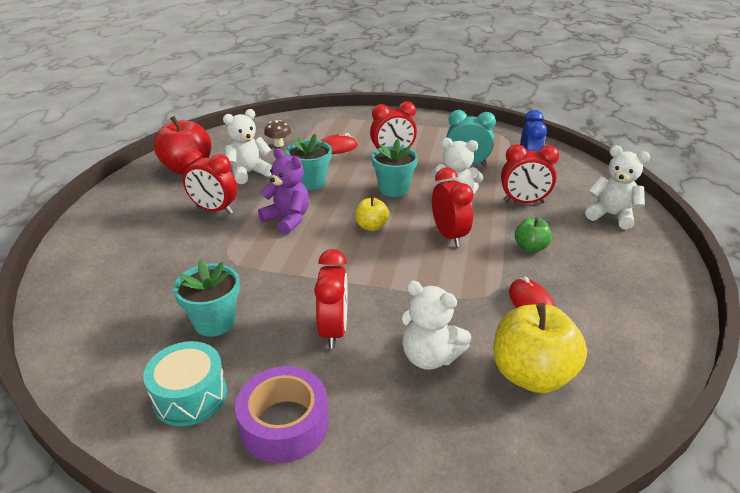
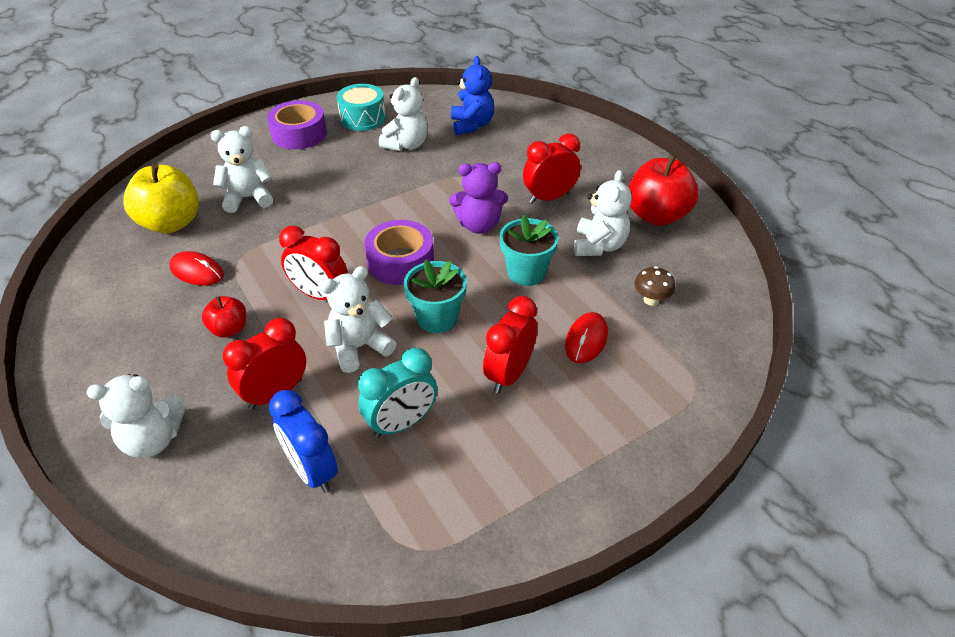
camera: 135 degrees right, 10 degrees up
turquoise flower pot [173,259,240,337] -> white teddy bear [379,77,428,151]
red clock [314,249,348,349] -> none
yellow apple [355,196,389,231] -> purple tape [364,220,434,285]
green apple [515,217,552,252] -> red apple [202,296,246,337]
none -> blue teddy bear [451,56,494,135]

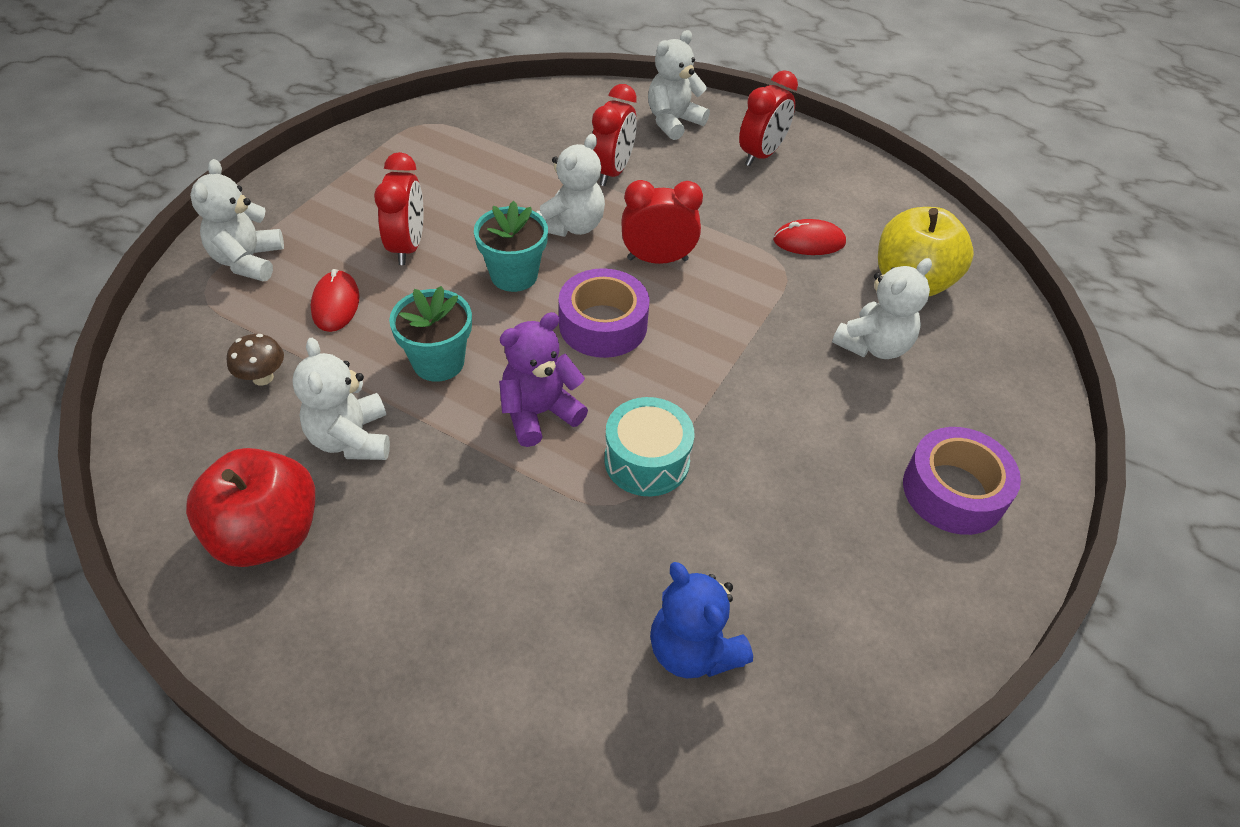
camera: 150 degrees right, 5 degrees up
red apple [202,296,246,337] -> none
blue clock [269,390,338,493] -> none
turquoise drum [337,84,386,131] -> turquoise drum moved to [604,397,695,496]
turquoise clock [358,348,437,438] -> none
white teddy bear [379,77,428,151] -> white teddy bear moved to [190,159,284,281]
red clock [523,133,581,204] -> red clock moved to [739,70,798,166]

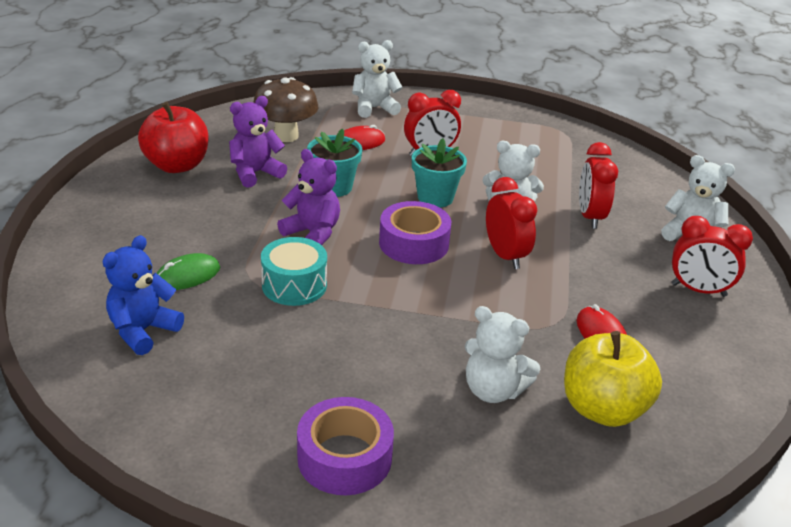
camera: 70 degrees right, 15 degrees down
brown mushroom [227,334,284,386] -> brown mushroom [253,77,319,142], size x1.93
white teddy bear [292,338,390,460] -> purple teddy bear [229,96,287,188]
red clock [592,84,637,186] -> red clock turned 90 degrees clockwise [579,142,618,229]
none -> green mouse [157,253,220,290]

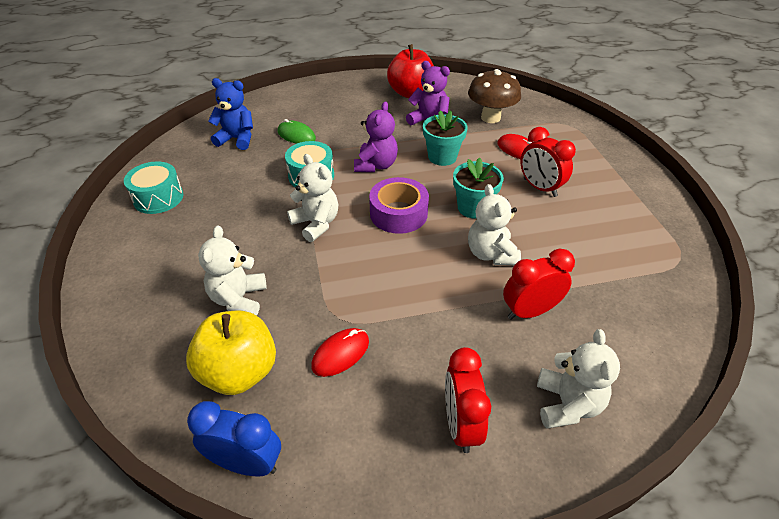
camera: 70 degrees right, 10 degrees up
purple tape [297,397,394,495] -> none
white teddy bear [352,40,403,118] -> white teddy bear moved to [287,154,338,242]
red clock [486,177,537,269] -> none
none -> turquoise drum [124,161,184,214]
none -> blue clock [187,401,281,477]

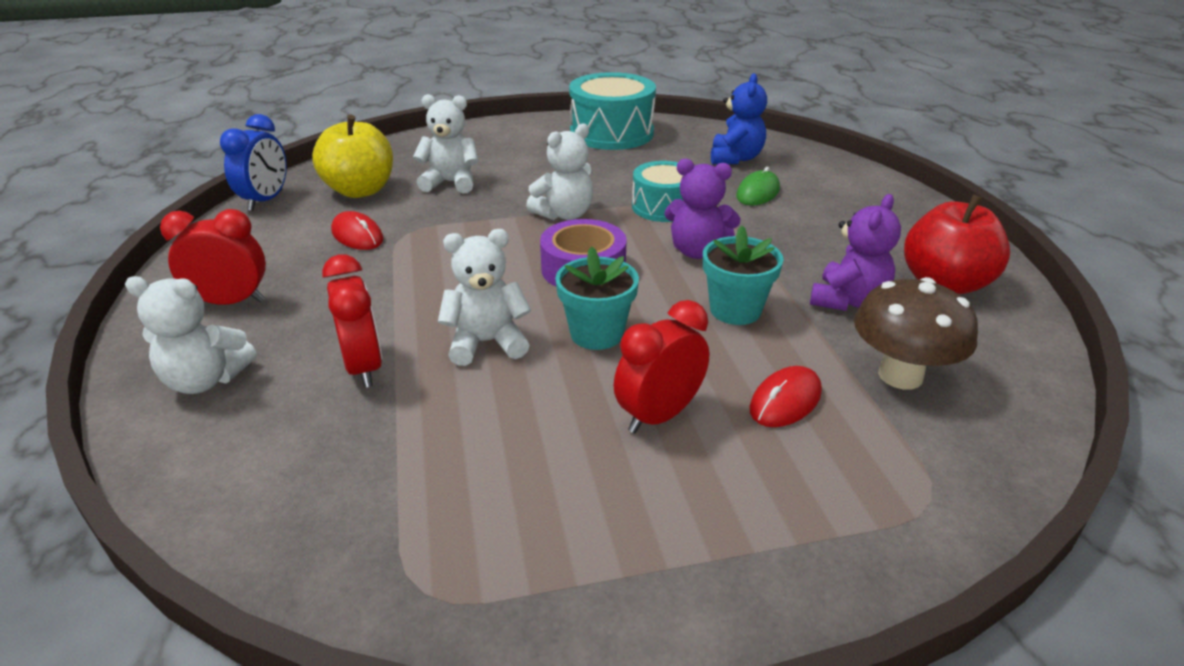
camera: 90 degrees right, 10 degrees down
turquoise drum [124,161,184,214] -> turquoise drum [569,72,656,150], size x1.60

